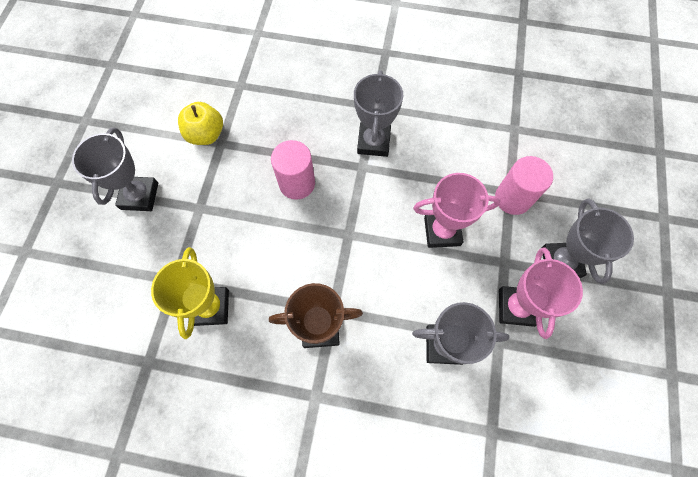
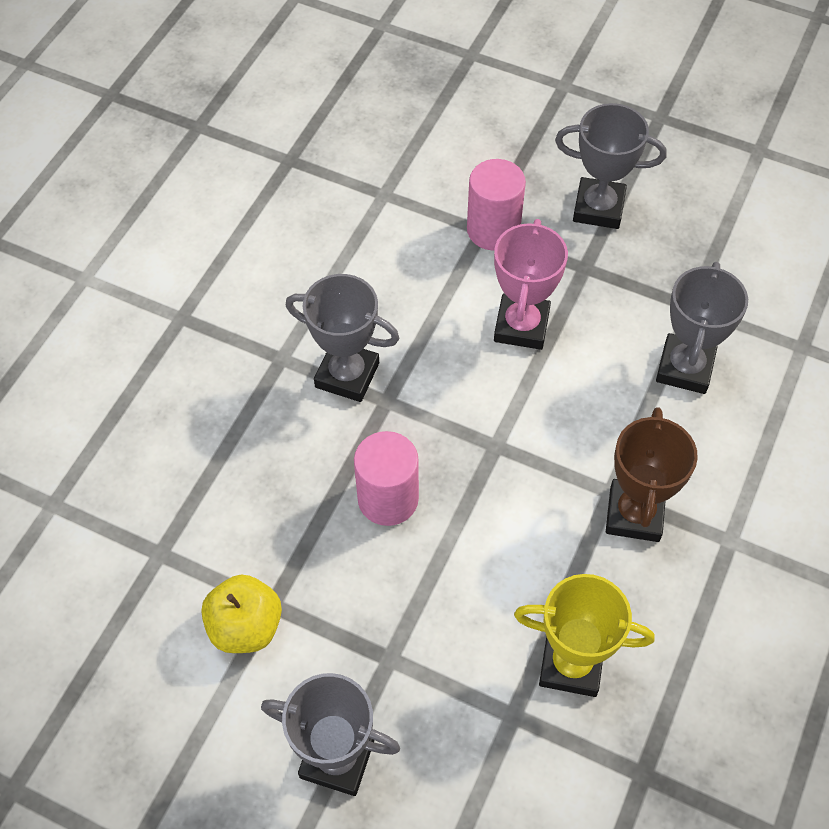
camera: 75 degrees left, 10 degrees down
pink trophy [499,247,583,339] -> none

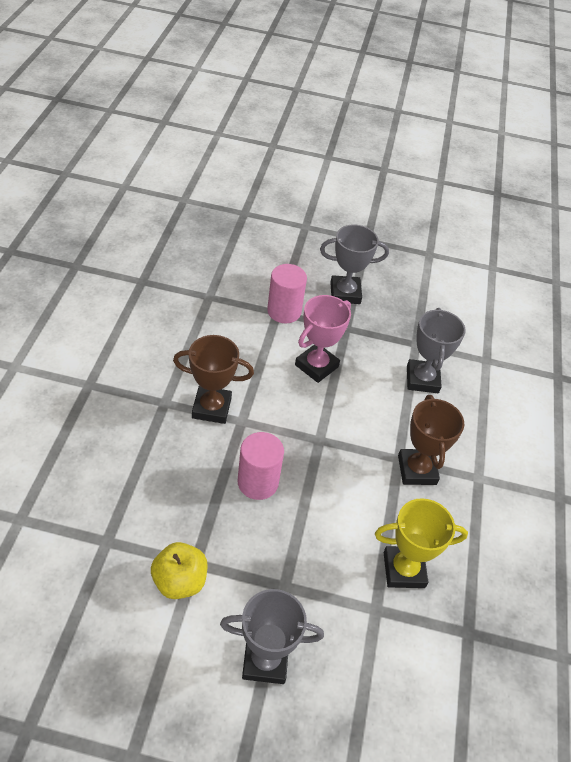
camera: 20 degrees left, 10 degrees down
grey trophy [286,274,400,402] -> brown trophy [173,335,254,424]
pink trophy [494,219,568,350] -> pink trophy turned 45 degrees clockwise [295,295,351,383]

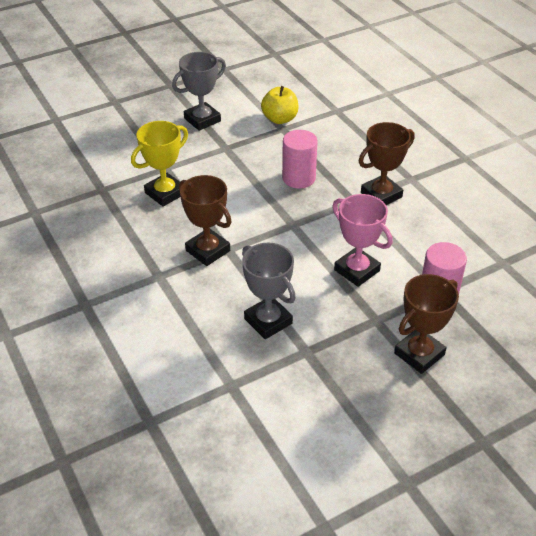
camera: 145 degrees right, 5 degrees down
pink trophy [295,295,351,383] -> pink trophy turned 45 degrees counterclockwise [332,194,393,287]
grey trophy [320,225,389,304] -> brown trophy [394,274,459,374]

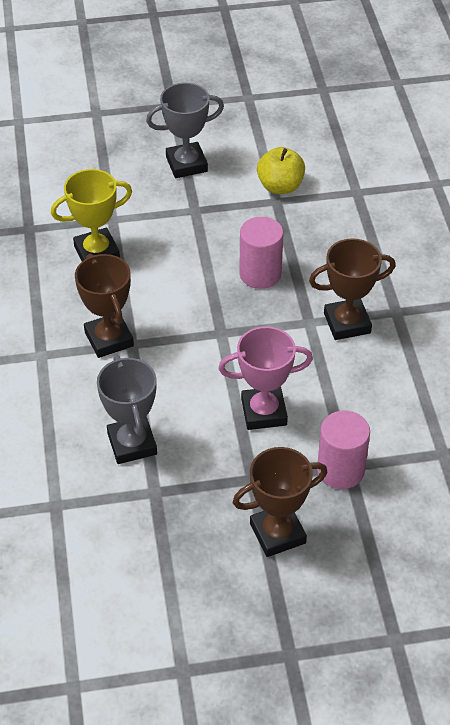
camera: 20 degrees right, 5 degrees up
pink trophy [332,194,393,287] -> pink trophy turned 75 degrees counterclockwise [218,326,313,430]

